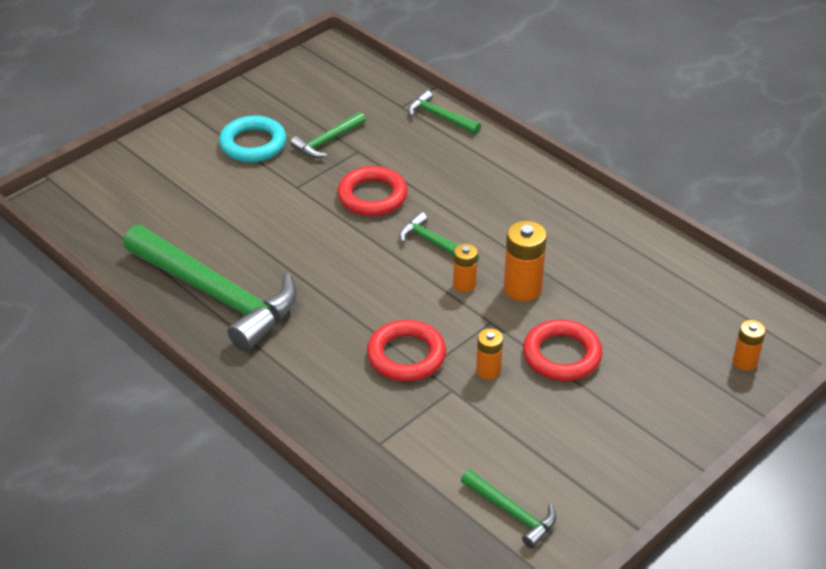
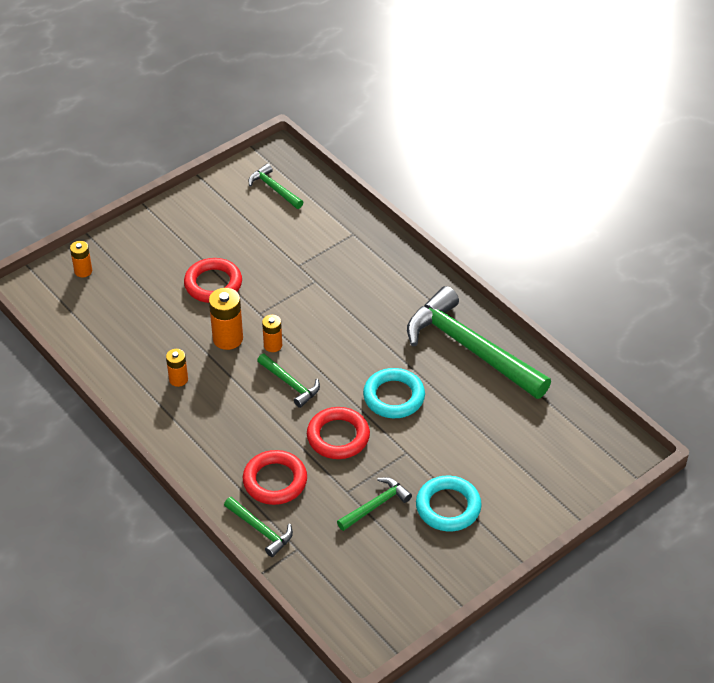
camera: 175 degrees left, 5 degrees up
red ring [367,320,446,381] -> red ring moved to [243,450,307,505]
orange battery [476,328,503,379] -> orange battery moved to [166,349,188,387]
none -> turquoise ring [363,368,425,418]

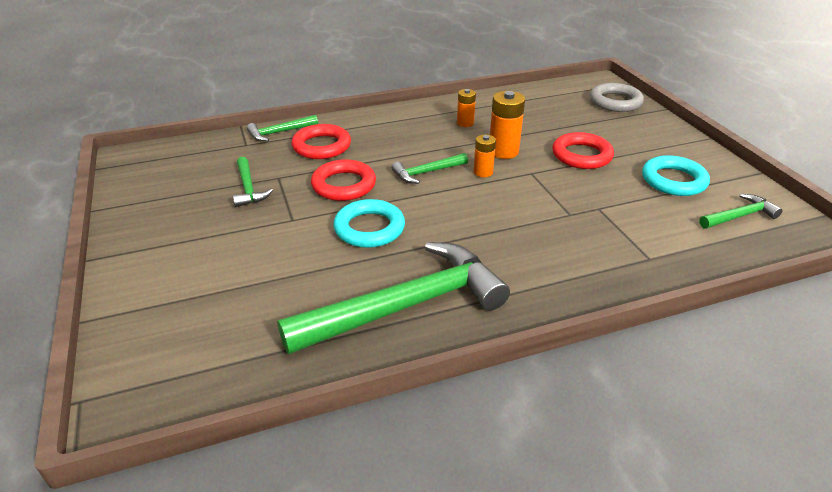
camera: 110 degrees right, 10 degrees down
orange battery [70,241,92,277] -> grey ring [590,83,644,112]
turquoise ring [416,476,482,532] -> turquoise ring moved to [642,155,710,196]

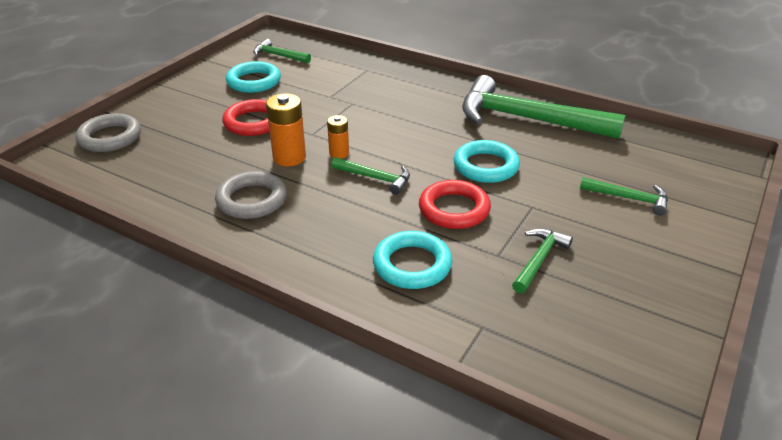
camera: 130 degrees left, 0 degrees up
green hammer [247,115,318,142] -> green hammer moved to [580,177,668,216]
red ring [292,124,351,159] -> turquoise ring [373,231,452,289]
orange battery [457,89,476,127] -> grey ring [215,171,287,219]

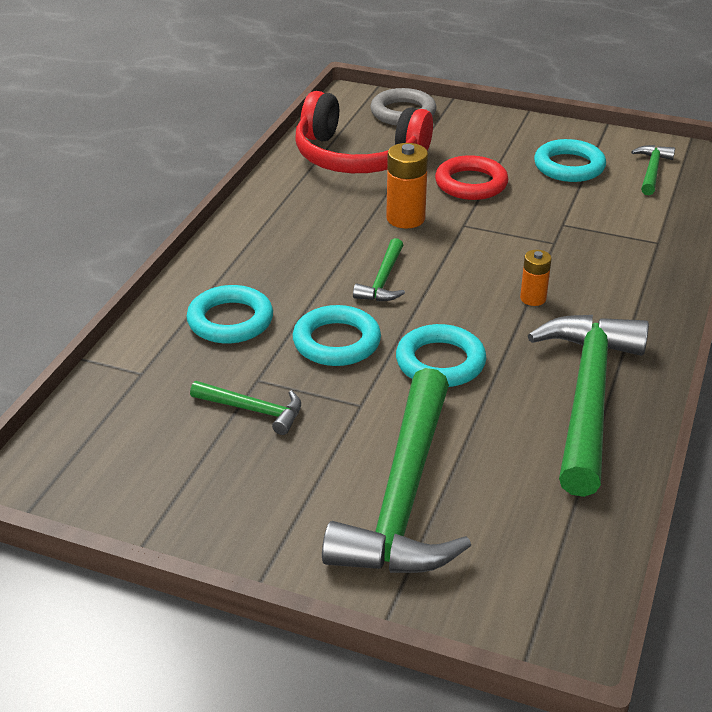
camera: 80 degrees right, 0 degrees up
grey ring [215,171,287,219] -> none
orange battery [327,115,349,159] -> orange battery moved to [520,250,551,306]
red ring [419,180,491,229] -> turquoise ring [293,305,381,366]
green hammer [580,177,668,216] -> green hammer [322,368,471,573], size x2.19
none -> red headphones [296,91,433,173]

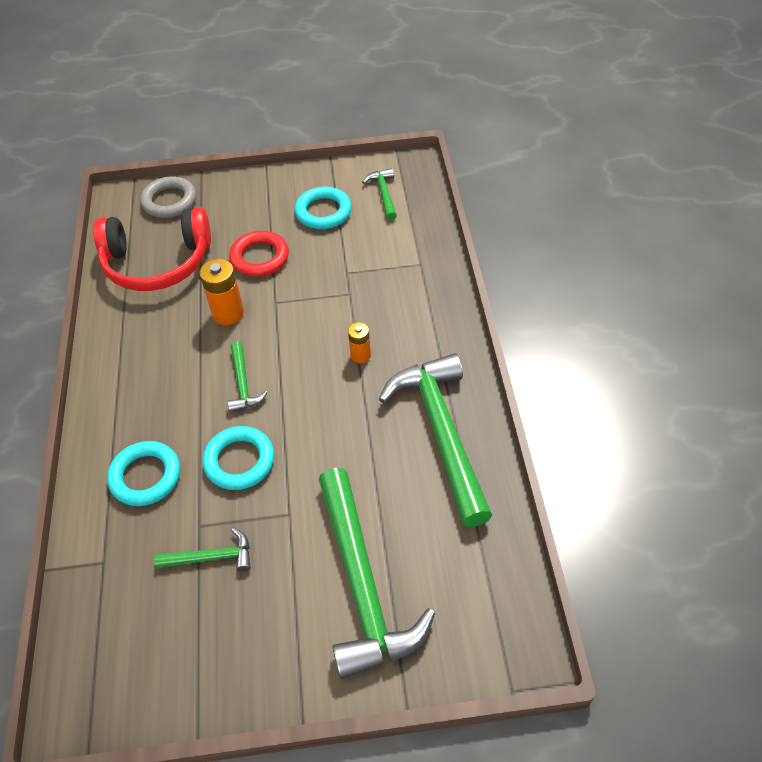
camera: 25 degrees left, 15 degrees up
turquoise ring [396,324,486,387] -> none

